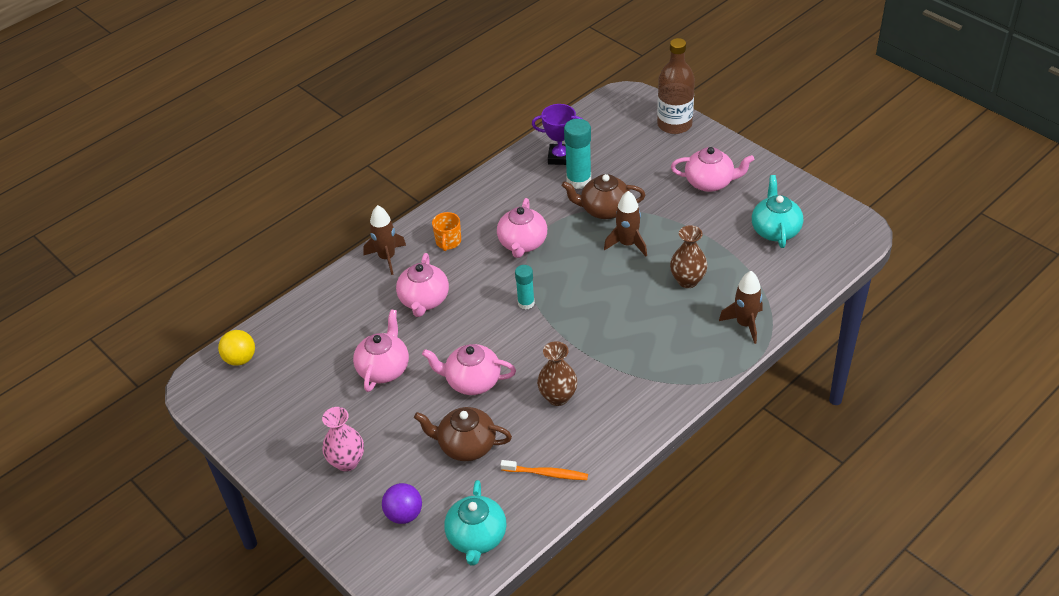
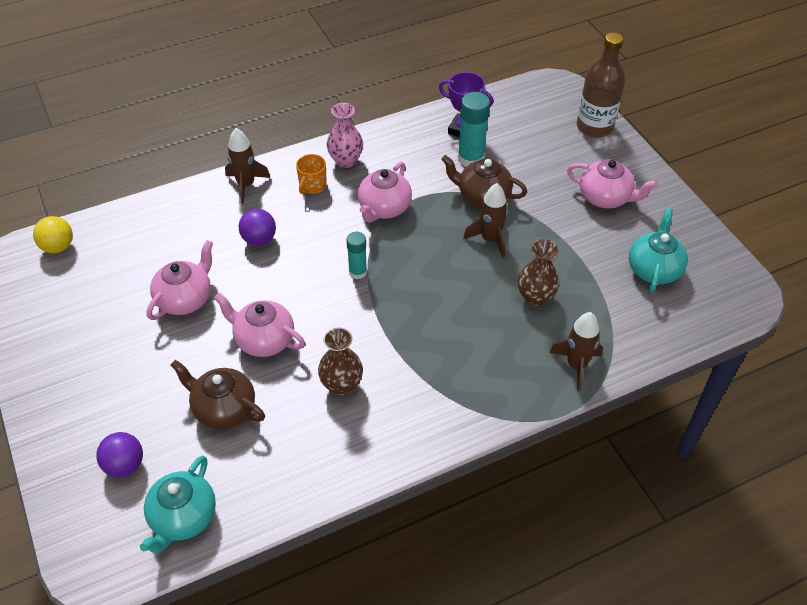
camera: 15 degrees right, 5 degrees up
pink vase [322,407,364,472] -> pink vase moved to [327,103,363,168]
pink teapot [396,253,449,317] -> purple ball [239,209,276,246]
orange toothbrush [500,460,588,480] -> none

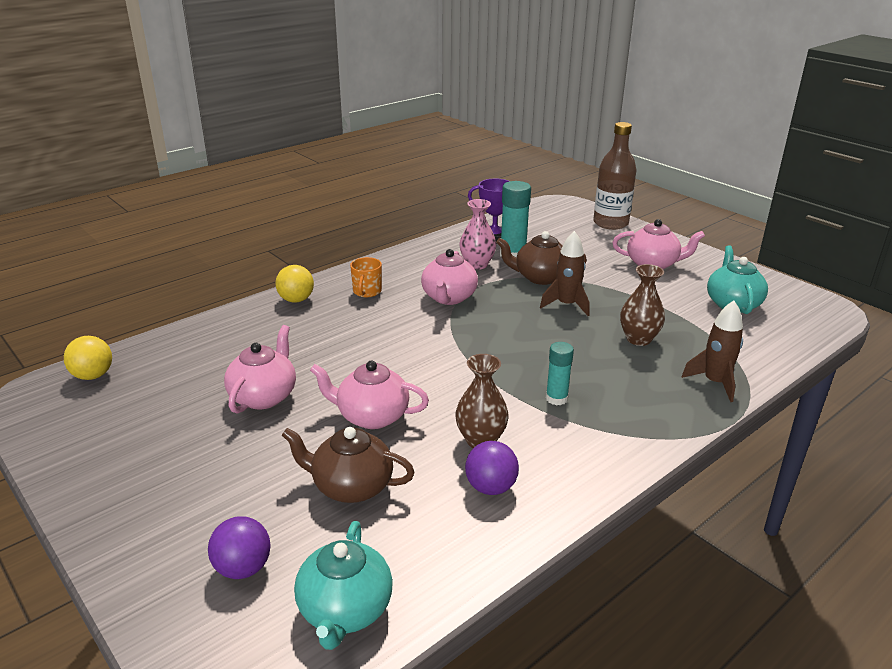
camera: 15 degrees left, 20 degrees down
brown rocket [225,128,271,204] -> yellow ball [276,265,314,303]
purple ball [239,209,276,246] -> purple ball moved to [465,441,519,495]
pink vase [327,103,363,168] -> pink vase moved to [459,199,496,270]
turquoise glue stick [346,232,367,279] -> turquoise glue stick moved to [546,342,574,406]

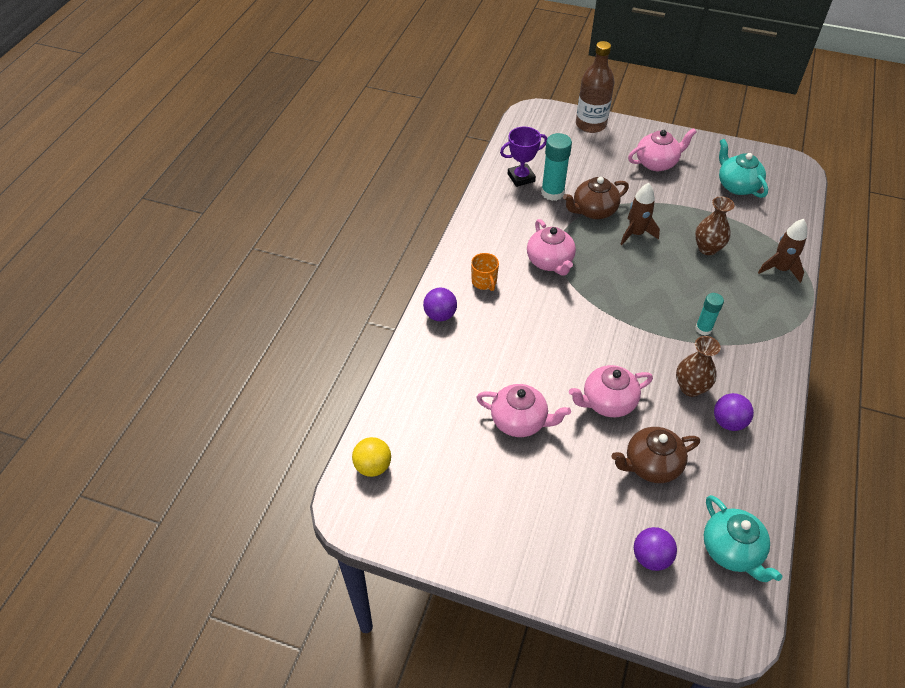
camera: 30 degrees left, 20 degrees up
pink teapot [224,325,296,414] -> pink teapot turned 120 degrees clockwise [476,384,571,437]
yellow ball [276,265,314,303] -> purple ball [423,288,457,321]
pink vase [459,199,496,270] -> none

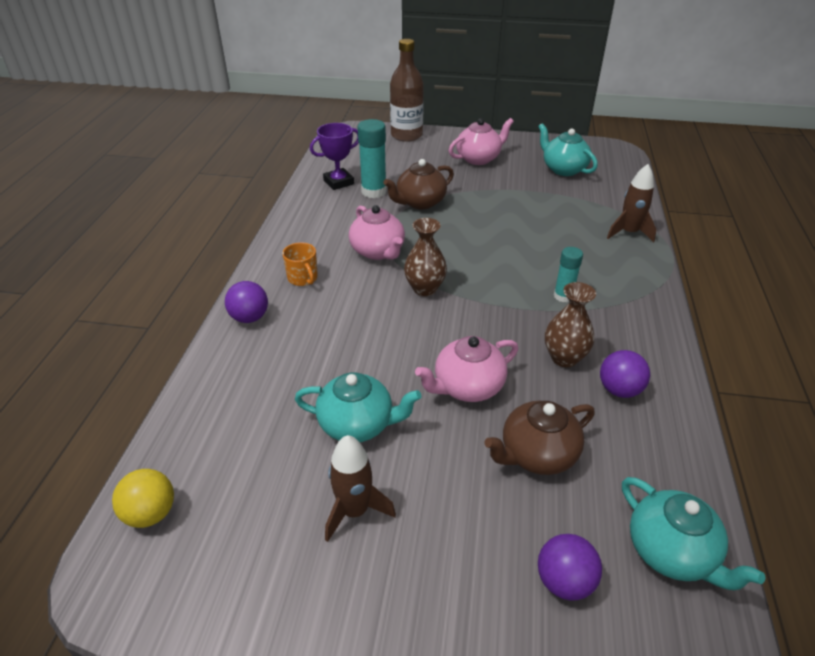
camera: 10 degrees left, 10 degrees down
pink teapot [476,384,571,437] -> turquoise teapot [295,372,421,442]
brown rocket [621,183,660,245] -> brown rocket moved to [325,435,396,542]
brown vase [695,196,734,255] -> brown vase moved to [404,218,447,296]

